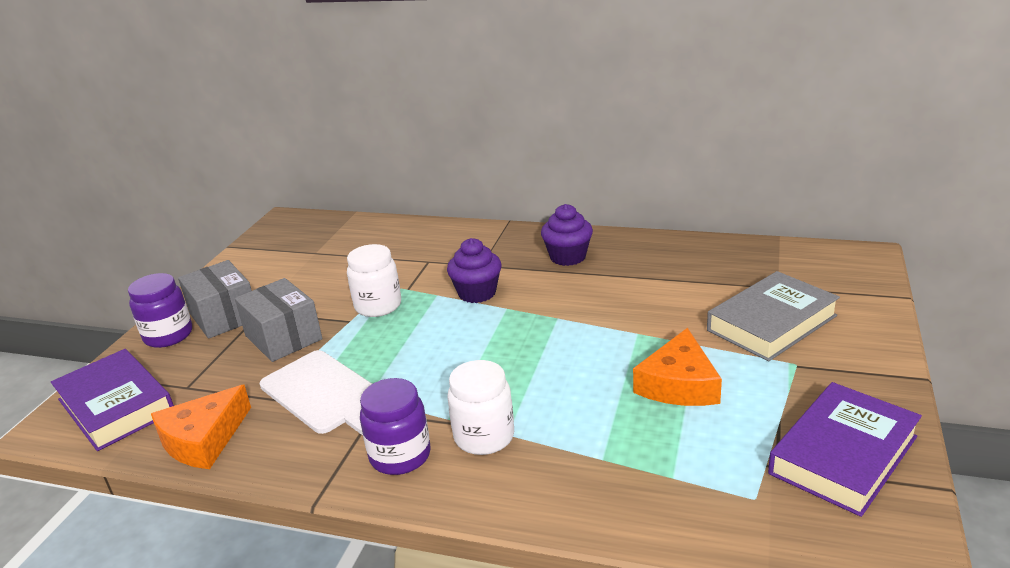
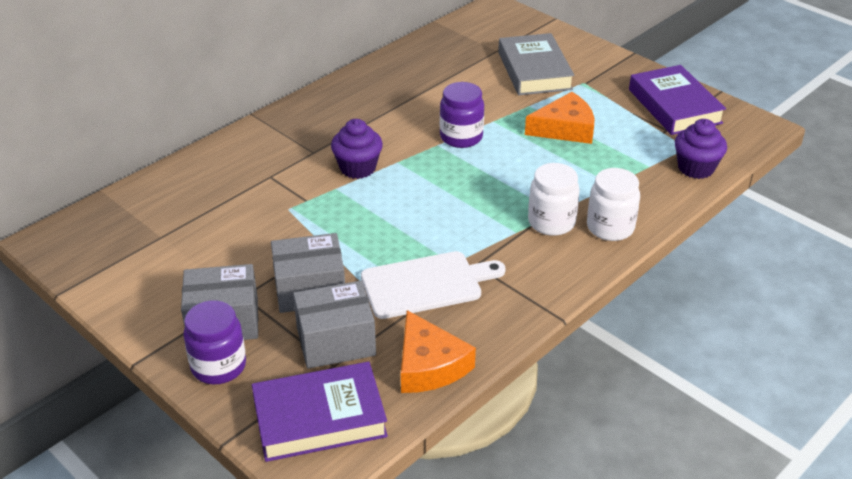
camera: 65 degrees left, 10 degrees up
white jar [347,244,401,317] -> white jar moved to [587,168,640,241]
purple jar [360,378,431,475] -> purple jar moved to [440,82,484,148]
purple cupcake [541,204,593,266] -> purple cupcake moved to [675,119,727,179]
orange cheese [633,328,722,406] -> orange cheese turned 60 degrees counterclockwise [525,92,594,144]
none -> grey box [293,281,376,369]

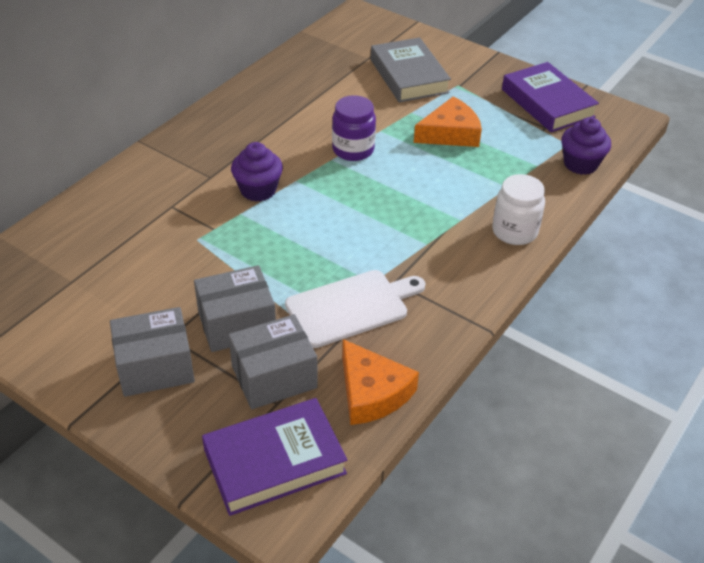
camera: 10 degrees left, 5 degrees up
purple jar [183,300,246,384] -> none
white jar [528,163,580,236] -> none

